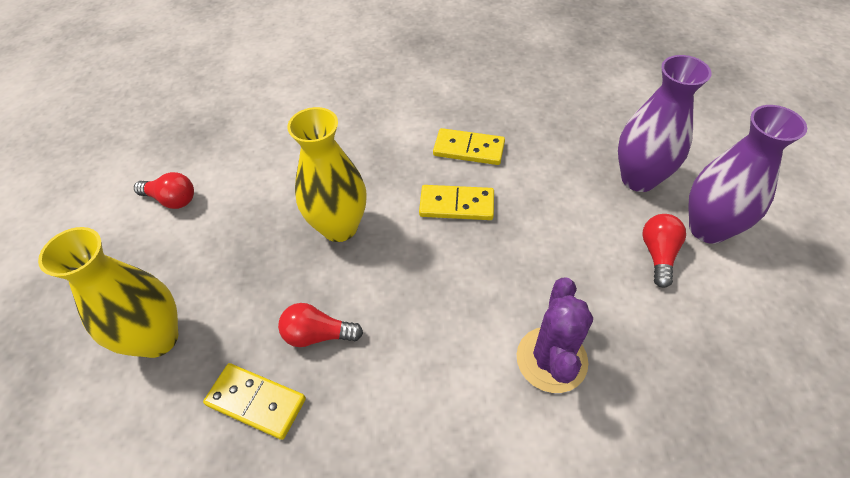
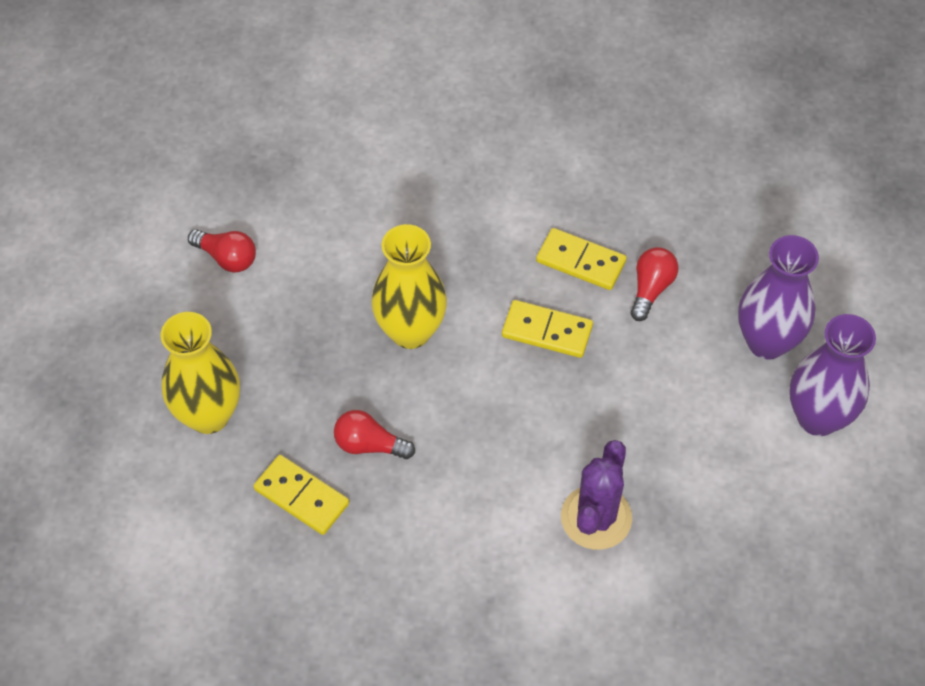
camera: 10 degrees right, 5 degrees up
red light bulb [642,214,686,288] -> red light bulb moved to [630,247,678,321]

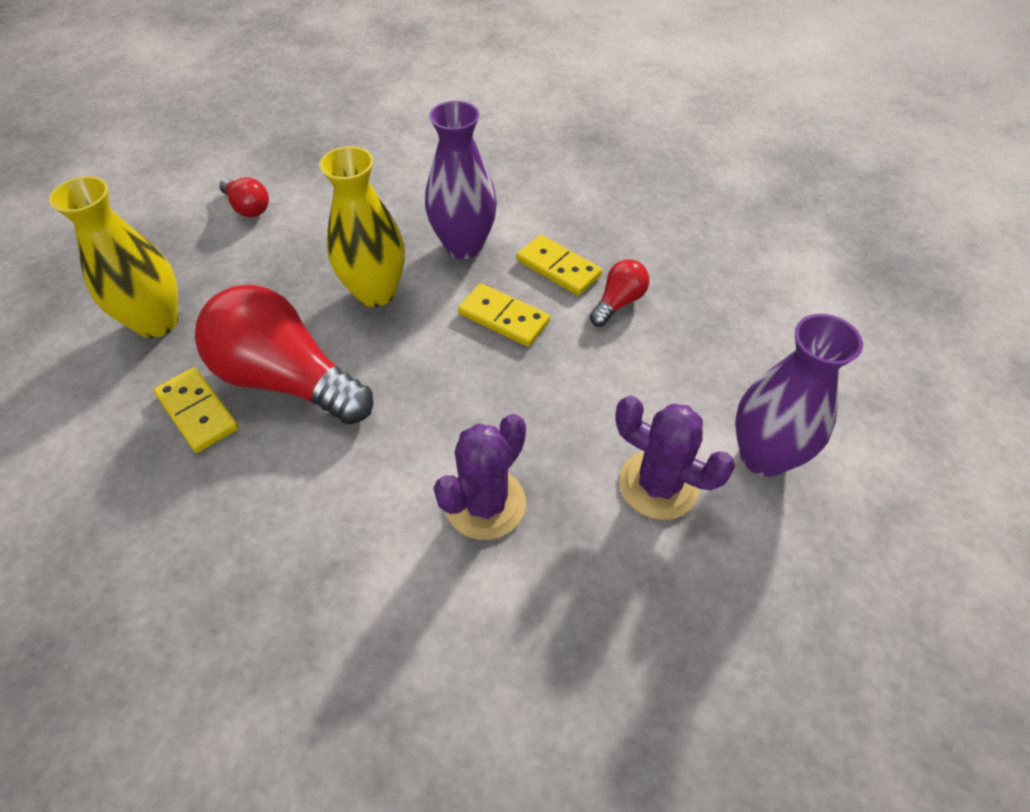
camera: 15 degrees right, 5 degrees down
red light bulb [334,410,415,459] -> red light bulb [195,285,373,424], size x2.17
purple vase [738,235,819,360] -> purple vase moved to [425,101,497,259]
none -> purple cactus [615,395,735,520]

